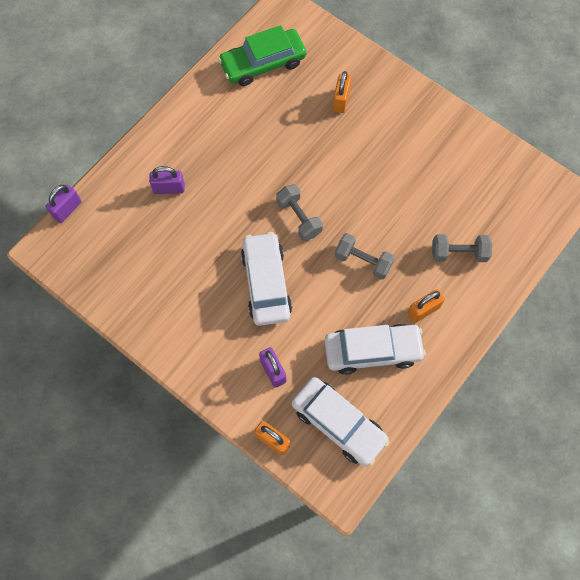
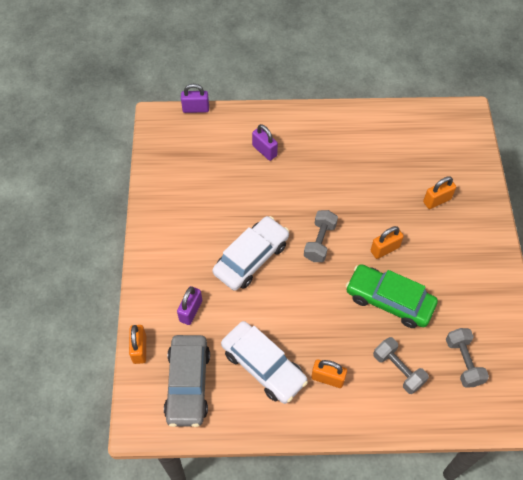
camera: 50 degrees right, 10 degrees down
green car [218,25,306,86] -> green car moved to [346,264,438,328]
white car [292,377,389,467] -> grey car [164,335,210,427]
grey dumbbell [335,233,395,280] -> grey dumbbell moved to [446,328,489,387]
none -> orange padlock [371,226,404,259]

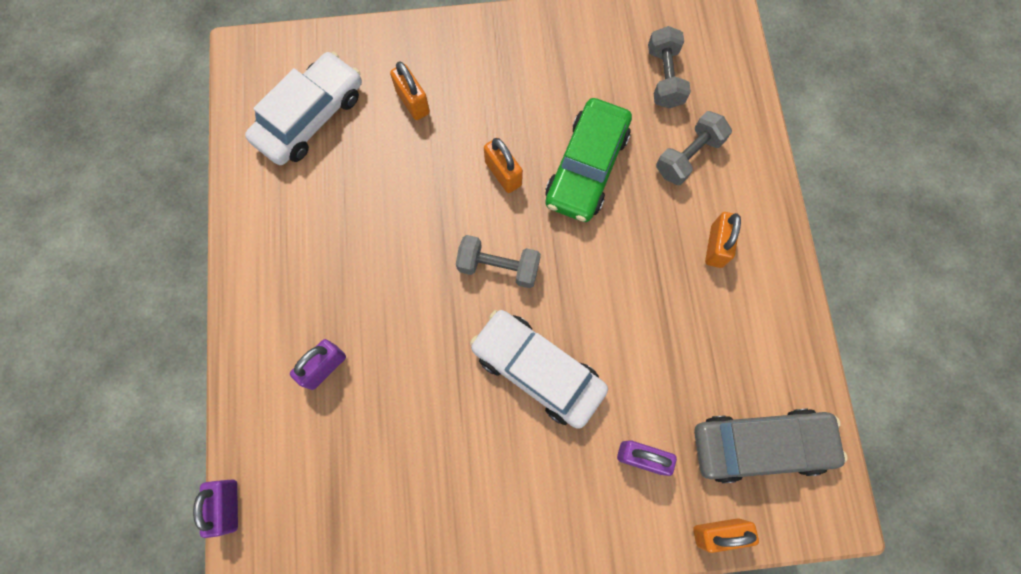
camera: 95 degrees left, 15 degrees up
white car [221,321,308,404] -> white car moved to [245,51,362,165]
grey dumbbell [446,328,489,387] -> grey dumbbell turned 75 degrees counterclockwise [648,26,691,108]

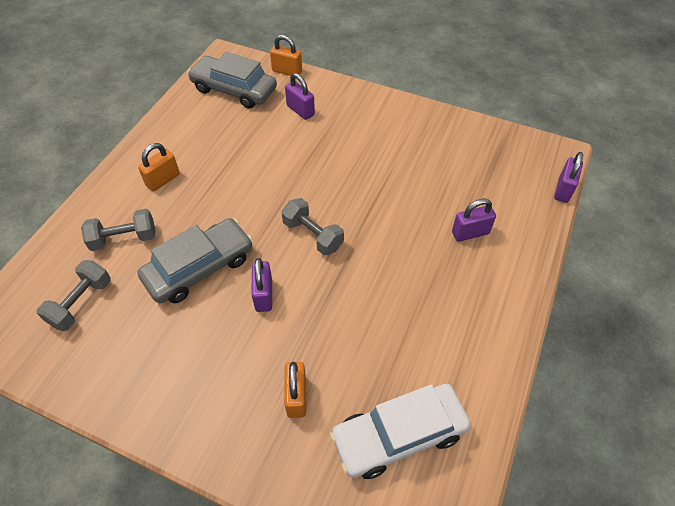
camera: 150 degrees left, 20 degrees down
white car [470,310,608,429] -> none
orange padlock [484,138,523,193] -> purple padlock [251,258,272,312]
green car [545,98,632,222] -> grey car [137,218,253,303]

